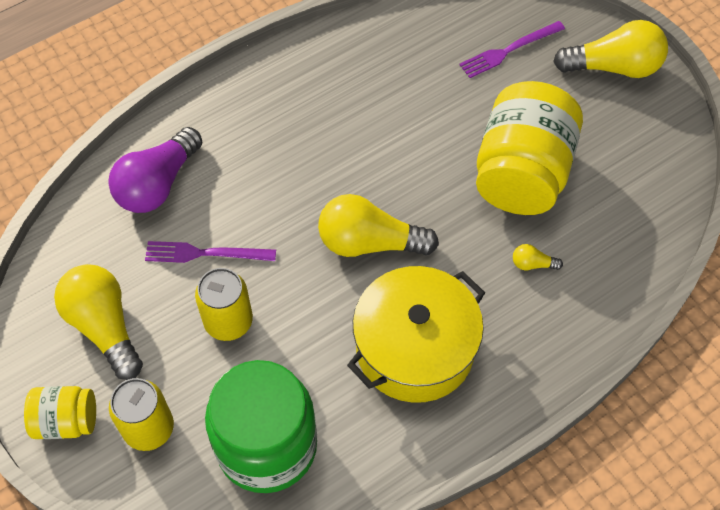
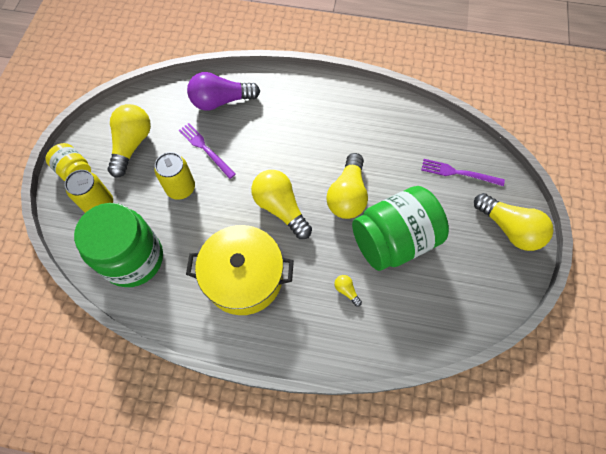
camera: 45 degrees right, 5 degrees up
yellow jar [476,81,583,215] -> green jar [352,186,449,271]
none -> yellow light bulb [326,153,368,219]

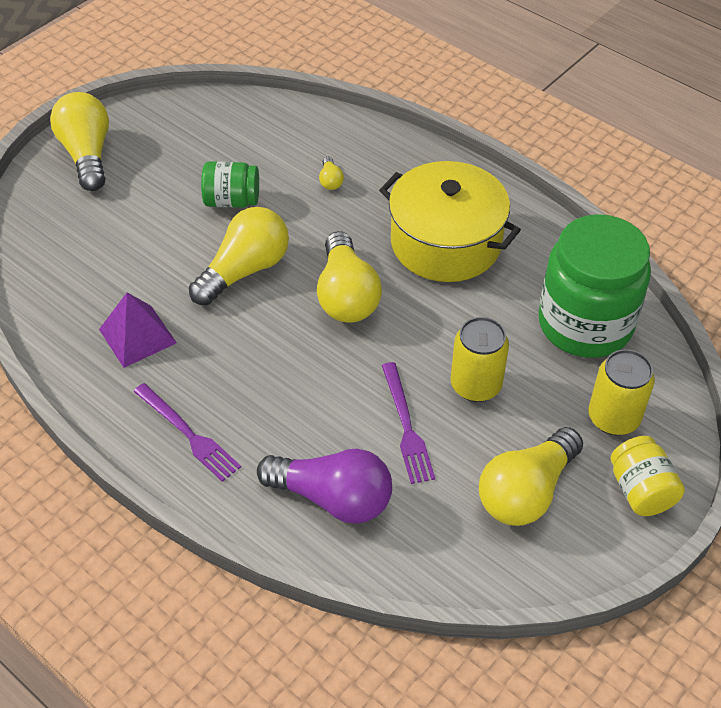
camera: 150 degrees left, 15 degrees down
green jar [352,186,449,271] -> green jar [201,161,259,208], size x0.50
purple fork [421,159,505,186] -> purple fork moved to [133,383,241,482]
none -> purple pyramid [99,292,177,368]

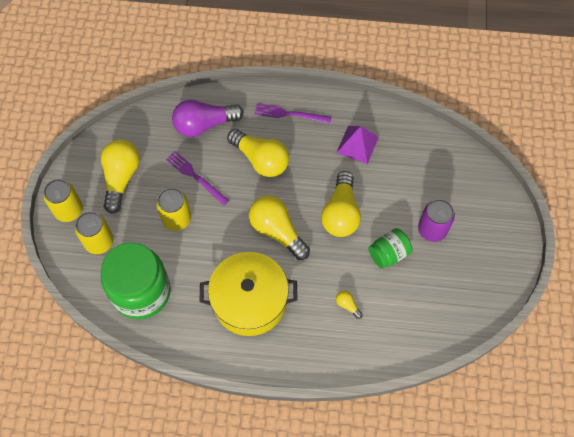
camera: 145 degrees right, 15 degrees up
yellow light bulb [50,92,109,191] -> yellow light bulb moved to [227,129,289,177]
yellow jar [610,436,685,516] -> yellow can [43,179,83,222]
none -> purple can [418,199,455,242]

